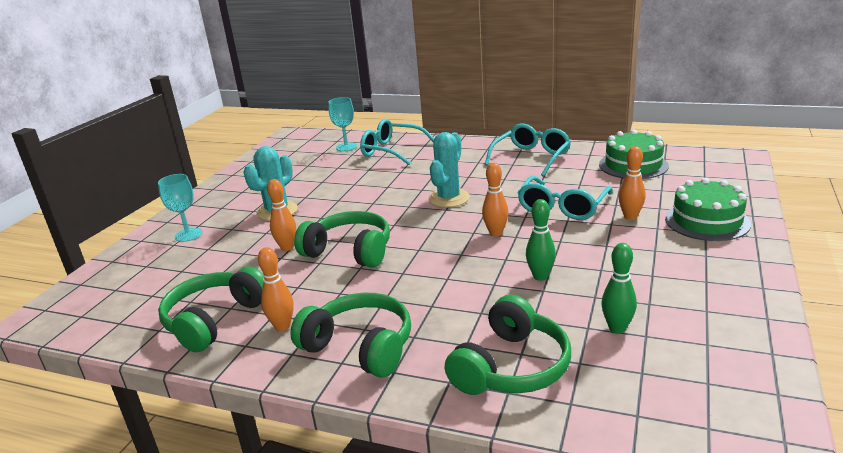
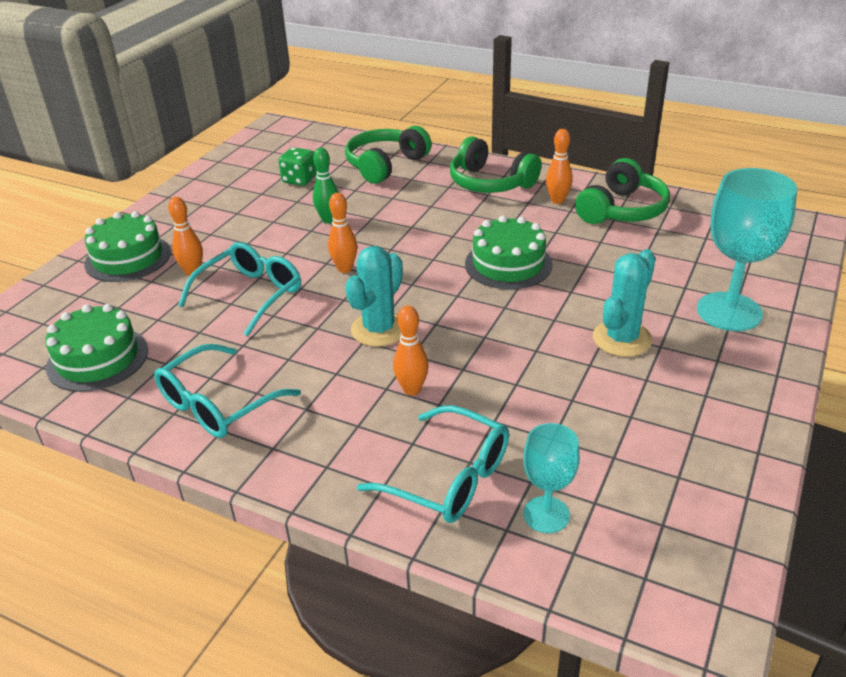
camera: 175 degrees left, 10 degrees up
turquoise goblet [158,174,202,242] -> turquoise goblet [697,168,797,331], size x1.77
orange bowling pin [267,179,296,251] -> orange bowling pin moved to [393,305,428,395]
green headphones [294,211,390,268] -> green cake [465,216,553,289]
green bowling pin [602,243,637,334] -> green dice [279,147,317,186]

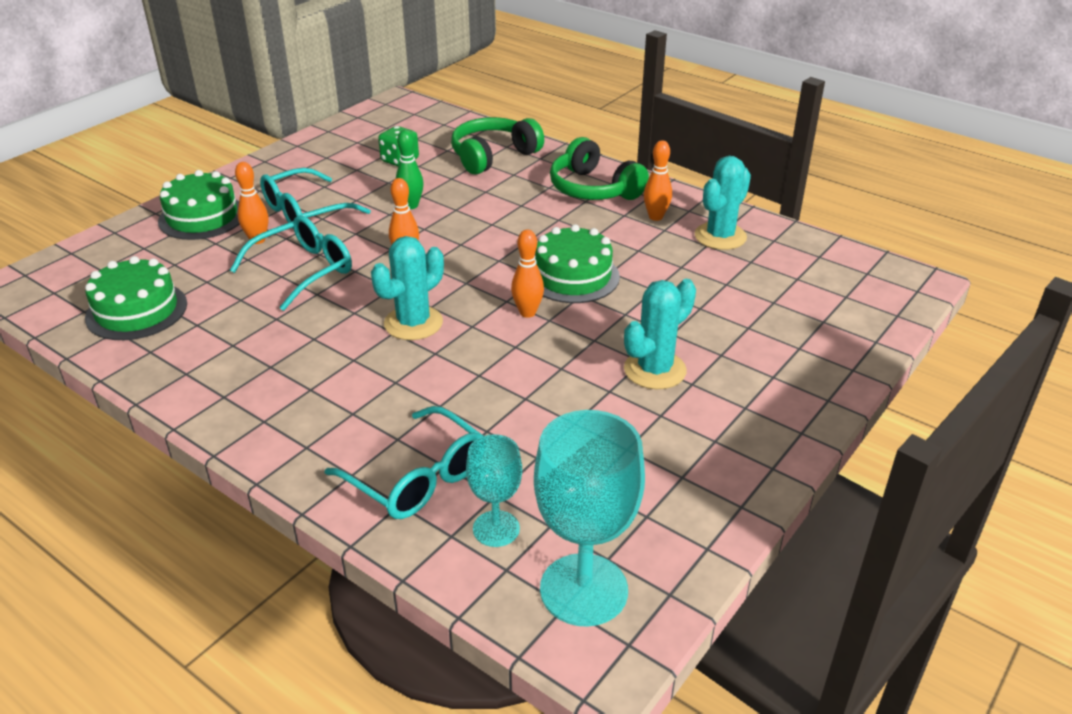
camera: 10 degrees right, 0 degrees up
turquoise glasses [154,344,301,438] -> turquoise glasses moved to [260,168,371,229]
orange bowling pin [393,305,428,395] -> orange bowling pin moved to [511,229,544,318]
green headphones [575,158,670,224] -> turquoise cactus [695,156,751,250]
turquoise goblet [697,168,797,331] -> turquoise goblet moved to [534,410,645,627]

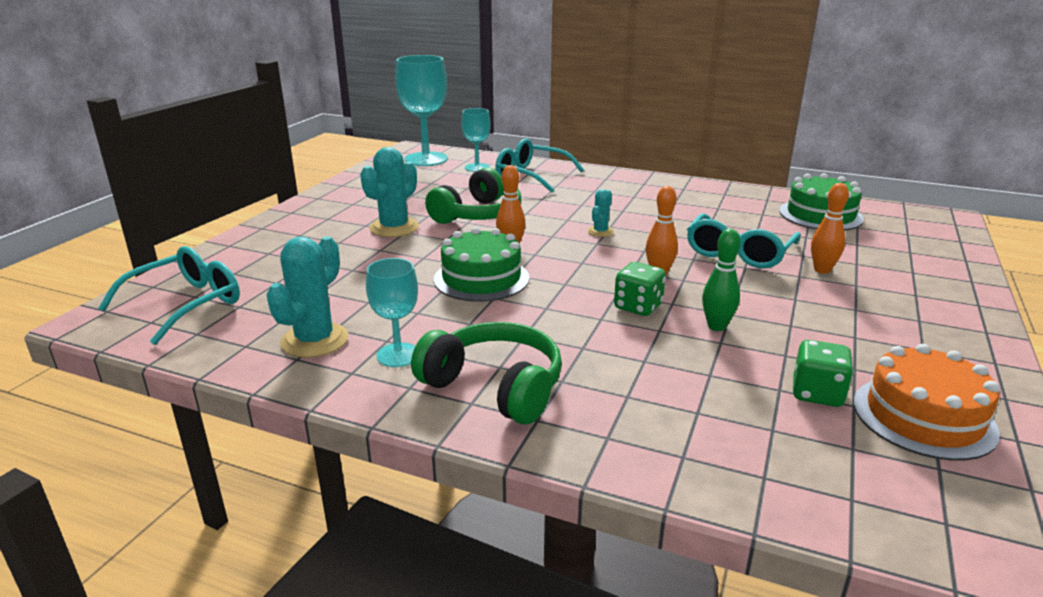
camera: 165 degrees right, 10 degrees down
green cake [158,170,239,240] -> none
turquoise glasses [260,168,371,229] -> turquoise glasses moved to [98,246,240,345]
turquoise cactus [371,236,444,340] -> turquoise cactus [587,189,614,237], size x0.53
green headphones [451,117,544,174] -> green headphones moved to [425,167,521,224]
orange bowling pin [644,140,672,221] -> turquoise goblet [366,258,418,367]
none -> green dice [614,262,666,316]
none -> orange cake [854,344,1000,461]

